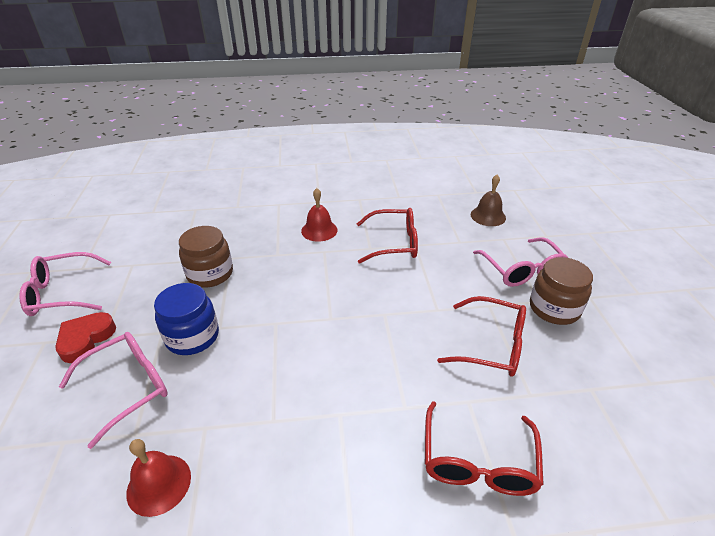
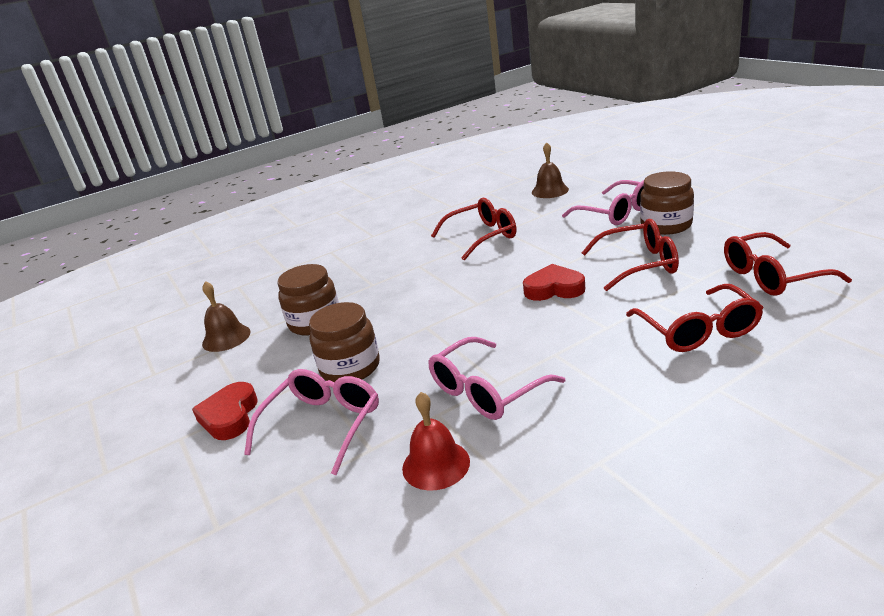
camera: 20 degrees left, 10 degrees down
pink glasses [19,252,111,316] -> pink glasses moved to [428,337,565,420]
blue jar [154,283,219,355] -> brown jar [309,302,380,382]
red bell [301,188,338,242] -> none
none -> brown bell [202,281,251,352]
none -> red heart [523,264,585,301]
none -> red glasses [724,232,852,296]

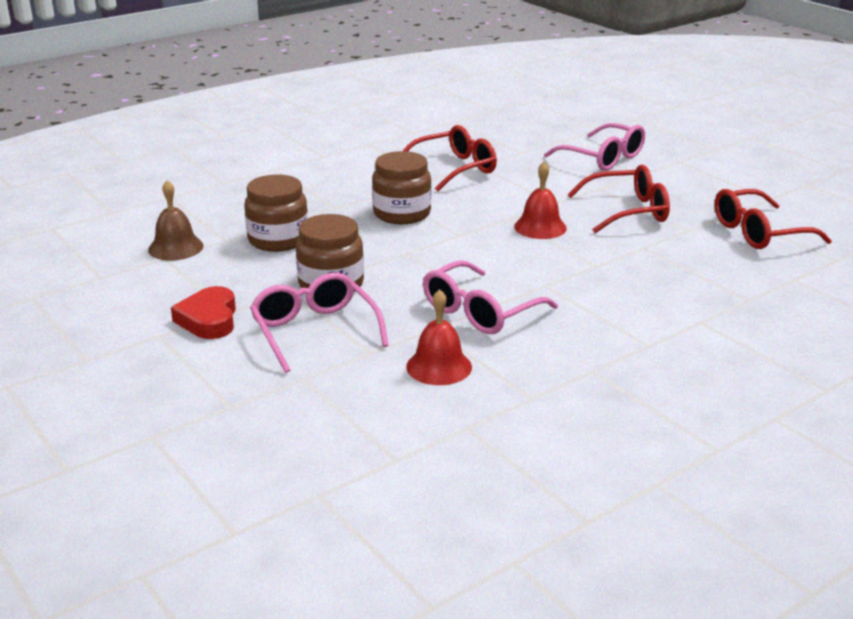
camera: 10 degrees left, 0 degrees up
pink glasses [244,369,379,475] -> pink glasses turned 45 degrees counterclockwise [250,272,389,373]
red heart [523,264,585,301] -> red bell [514,161,567,239]
brown bell [532,142,569,198] -> none
red glasses [626,284,764,352] -> none
brown jar [640,171,694,235] -> brown jar moved to [372,151,432,224]

